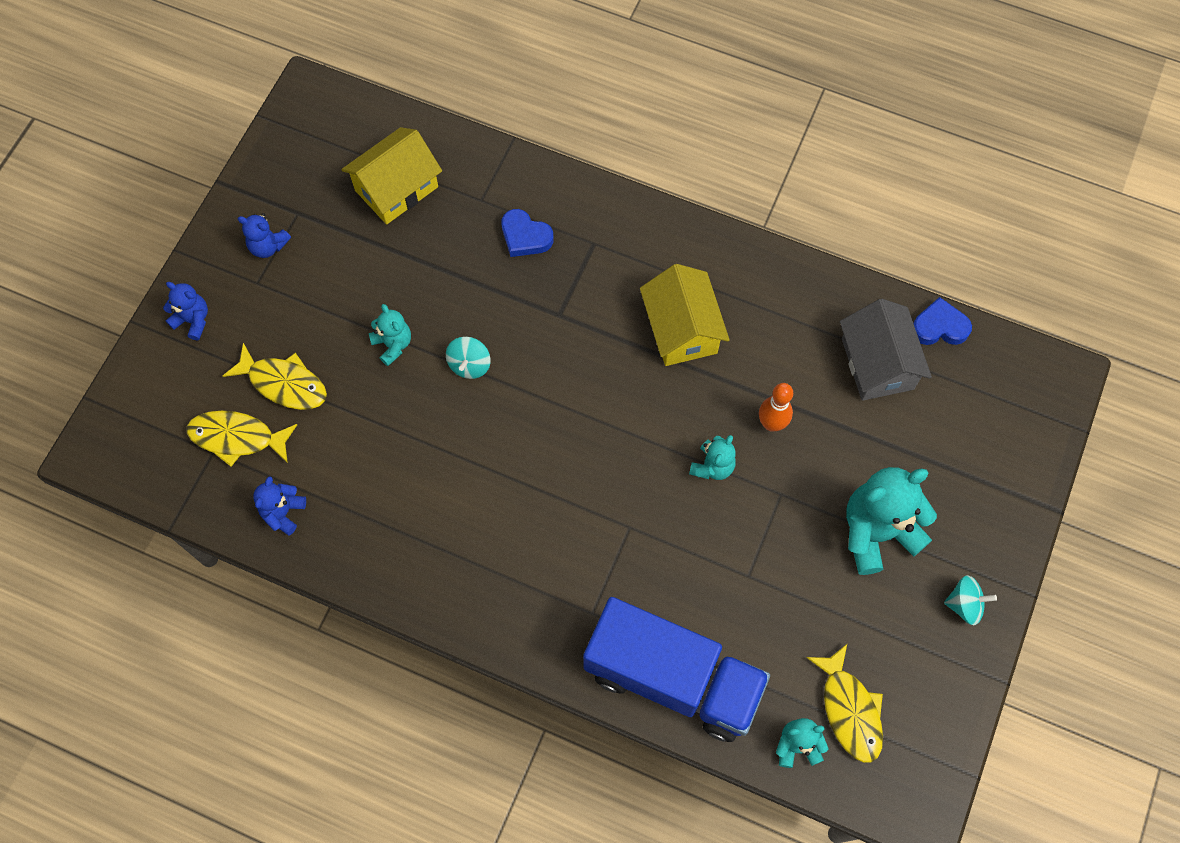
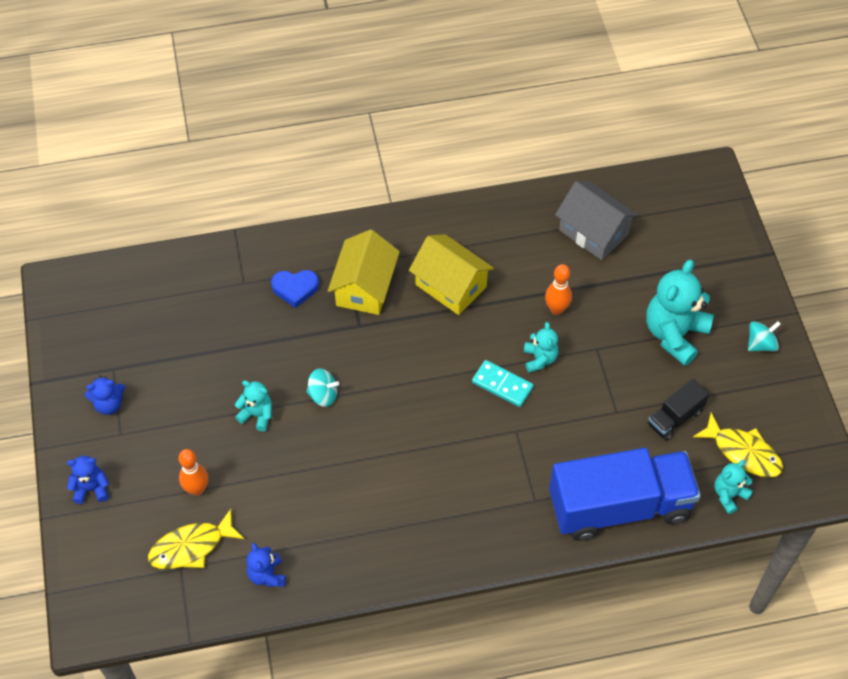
camera: 35 degrees left, 10 degrees down
yellow fish [223,343,327,410] -> orange bowling pin [179,449,208,496]
yellow house [341,127,442,224] -> yellow house moved to [328,230,400,315]
turquoise spinning top [446,337,491,379] -> turquoise spinning top turned 60 degrees counterclockwise [306,368,339,407]
blue heart [913,297,972,345] -> none
none -> turquoise domino [472,360,534,407]
none -> black truck [647,379,709,440]

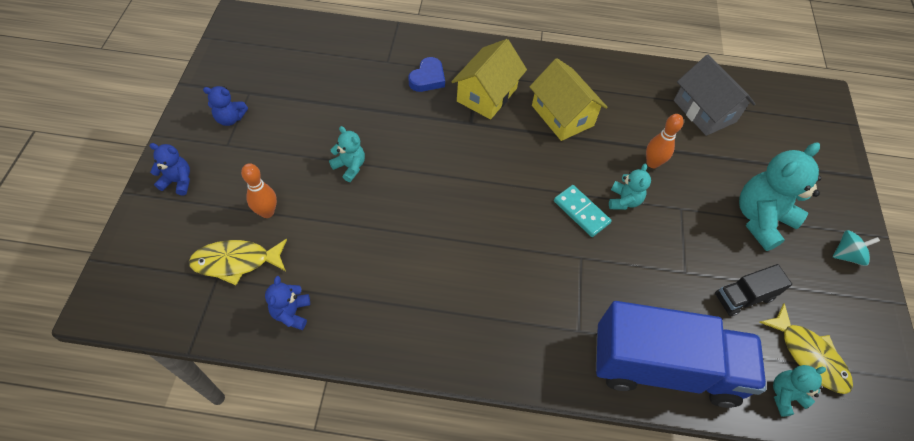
camera: 15 degrees right, 0 degrees up
blue heart [271,270,319,308] -> blue heart turned 75 degrees counterclockwise [409,57,445,92]
turquoise spinning top [306,368,339,407] -> none

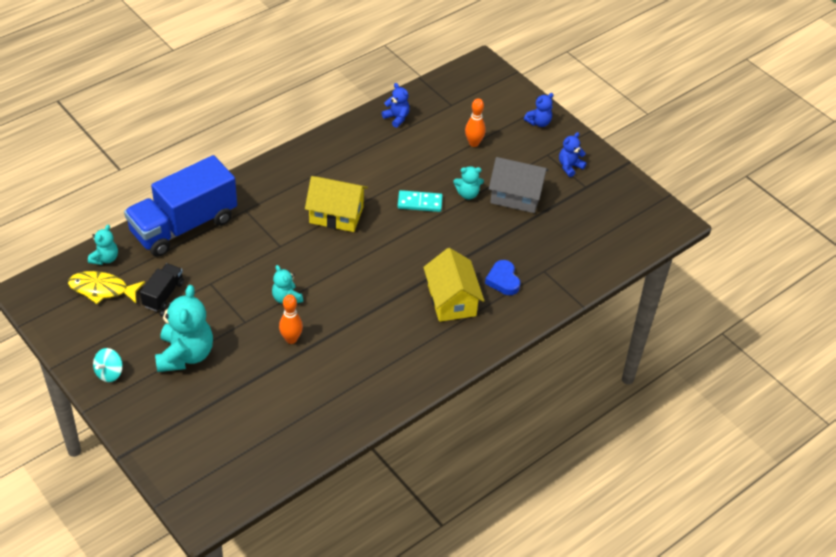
camera: 135 degrees right, 10 degrees down
yellow fish [189,239,287,285] -> none
yellow house [530,58,608,141] -> yellow house moved to [305,176,368,232]
turquoise domino [554,185,612,237] -> turquoise domino moved to [397,190,443,212]
grey house [674,55,755,136] -> grey house moved to [489,157,548,213]

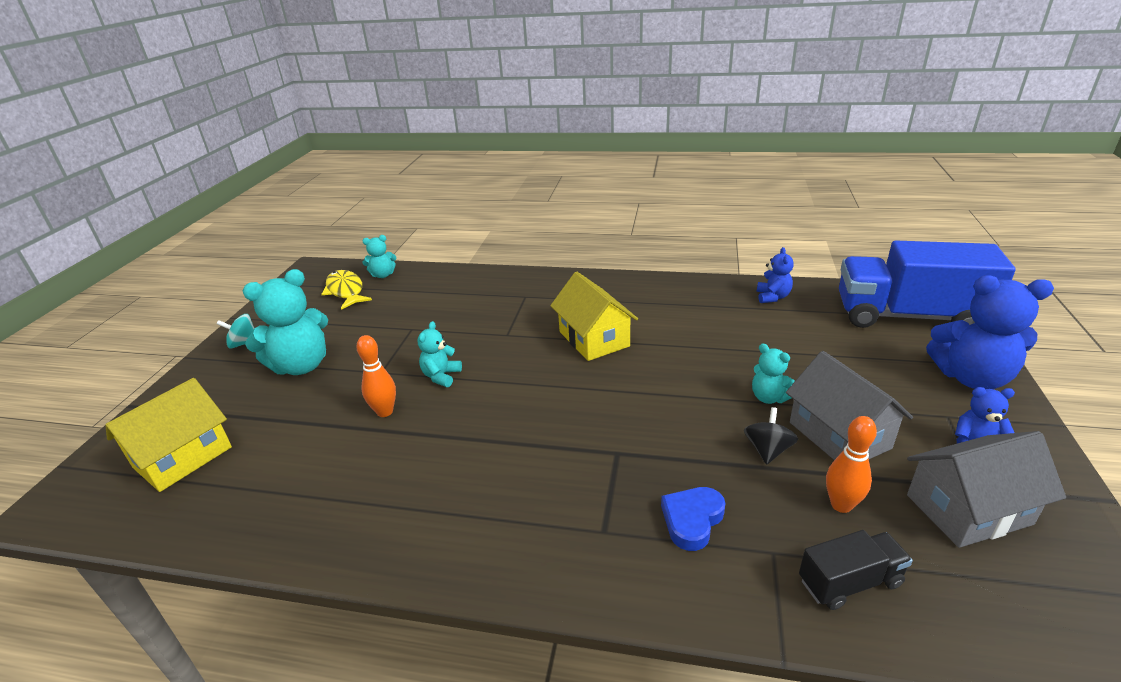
camera: 55 degrees right, 15 degrees down
blue truck [124,155,237,257] -> blue truck moved to [839,240,1016,328]
black truck [140,263,184,312] -> black truck moved to [799,530,913,610]
turquoise domino [397,190,443,212] -> none
yellow house [423,248,484,322] -> yellow house moved to [105,378,232,492]
orange bowling pin [465,98,486,147] -> orange bowling pin moved to [826,416,877,513]
blue teddy bear [524,93,554,127] -> blue teddy bear [926,275,1054,389], size x1.92
none -> black spinning top [744,407,798,465]
none -> grey house [907,431,1066,548]

